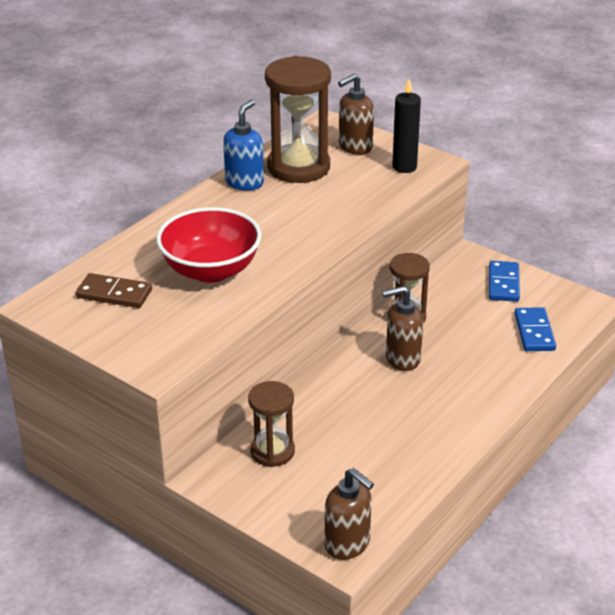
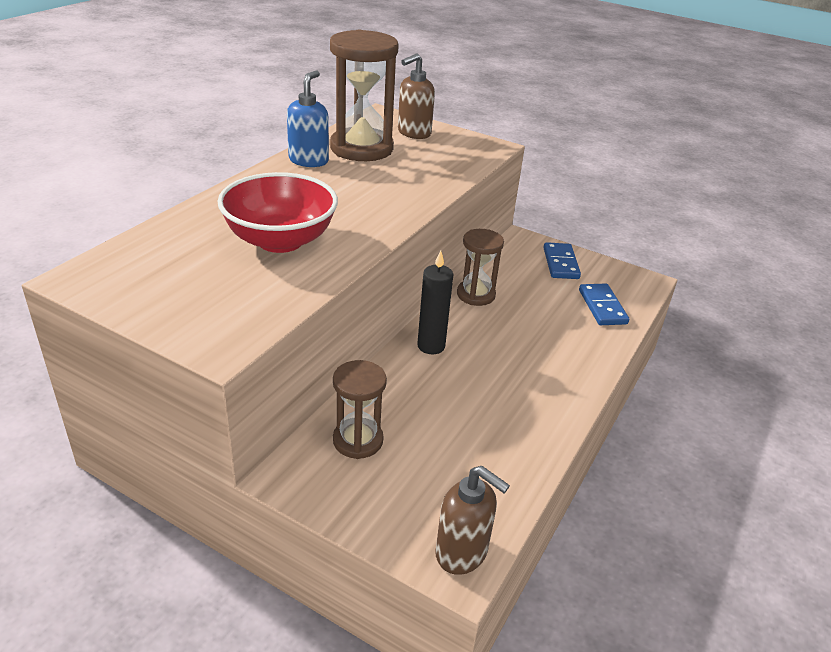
camera: 10 degrees left, 0 degrees up
brown domino [76,273,152,308] -> none
brown soap dispenser [382,286,423,371] -> none
black candle [392,79,421,173] -> black candle moved to [417,250,453,354]

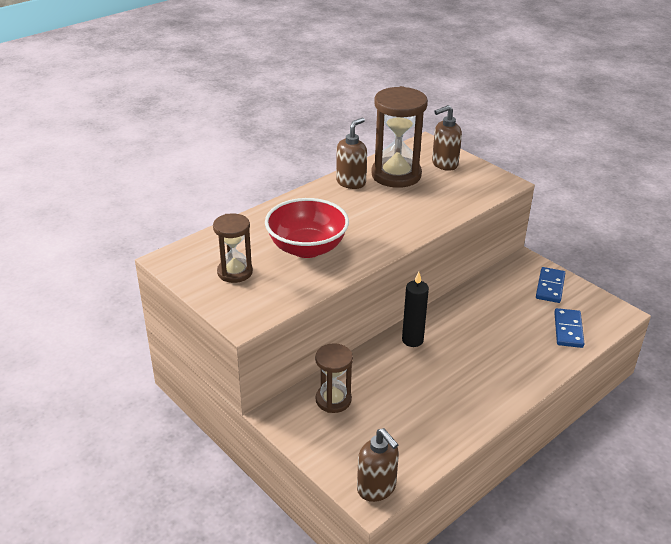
camera: 20 degrees right, 0 degrees up
blue soap dispenser [287,70,329,167] -> brown soap dispenser [336,118,367,189]
brown hourglass [457,229,504,306] -> brown hourglass moved to [213,213,253,283]

